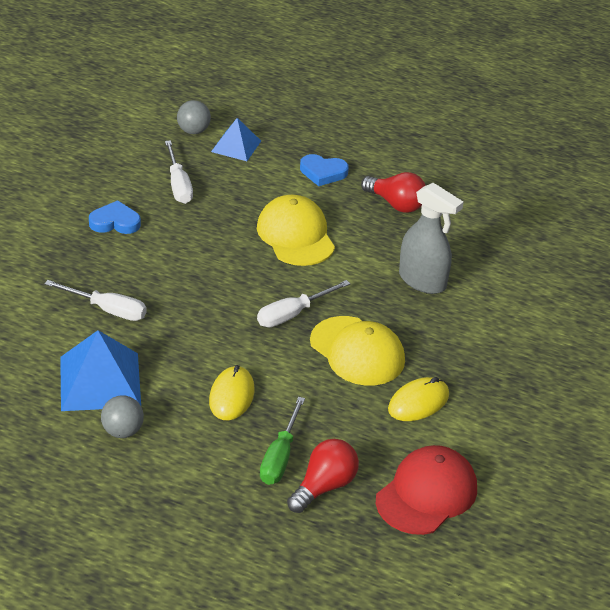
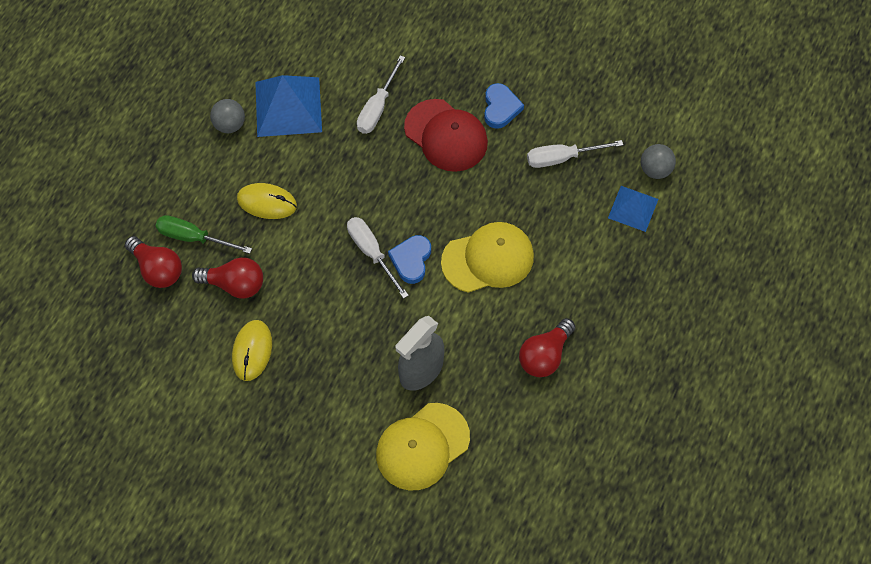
camera: 95 degrees right, 25 degrees up
blue heart [300,154,349,186] -> blue heart moved to [388,235,431,284]
yellow cap [310,316,405,386] -> yellow cap moved to [376,403,470,490]
red cap [376,445,477,535] -> red cap moved to [404,99,488,172]
yellow mouse [388,377,449,421] -> yellow mouse turned 45 degrees clockwise [232,320,272,381]
none -> red light bulb [192,257,263,298]

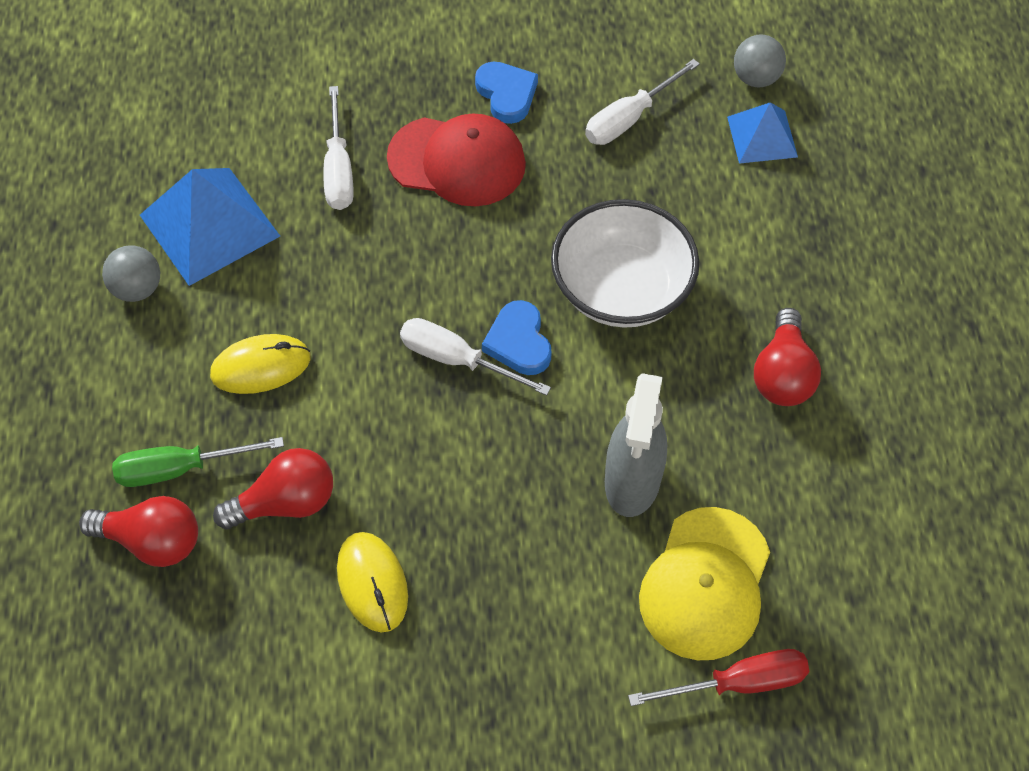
camera: 30 degrees left, 5 degrees down
yellow cap [441,222,534,293] -> white bowl [551,199,699,328]
none -> red screwdriver [628,649,809,706]

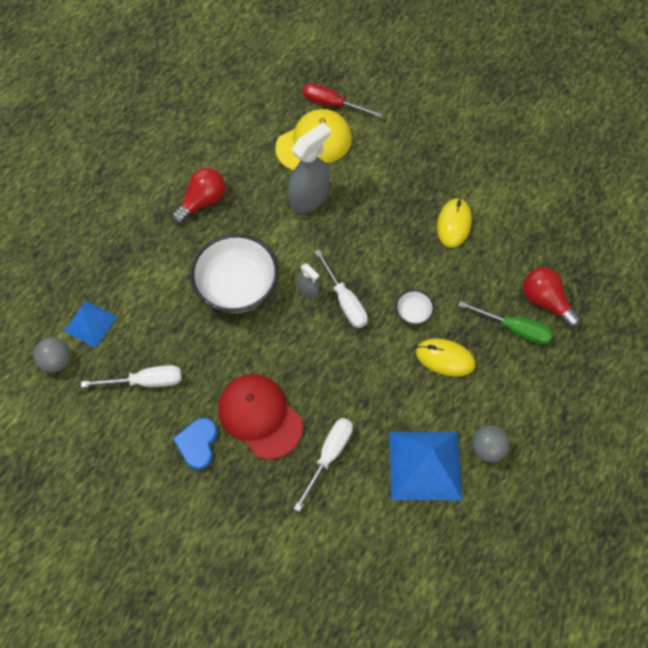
camera: 145 degrees left, 5 degrees up
red light bulb [213,448,333,530] -> none
blue heart [482,300,552,375] -> grey spray bottle [298,263,319,299]
none -> white bowl [395,290,434,325]

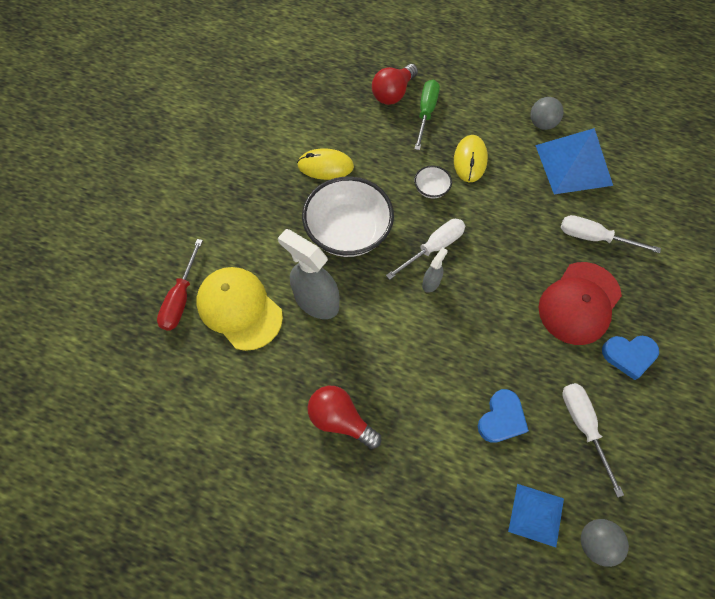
camera: 100 degrees left, 0 degrees up
white bowl [190,234,279,313] -> white bowl moved to [302,176,394,257]
none -> blue heart [478,389,529,443]

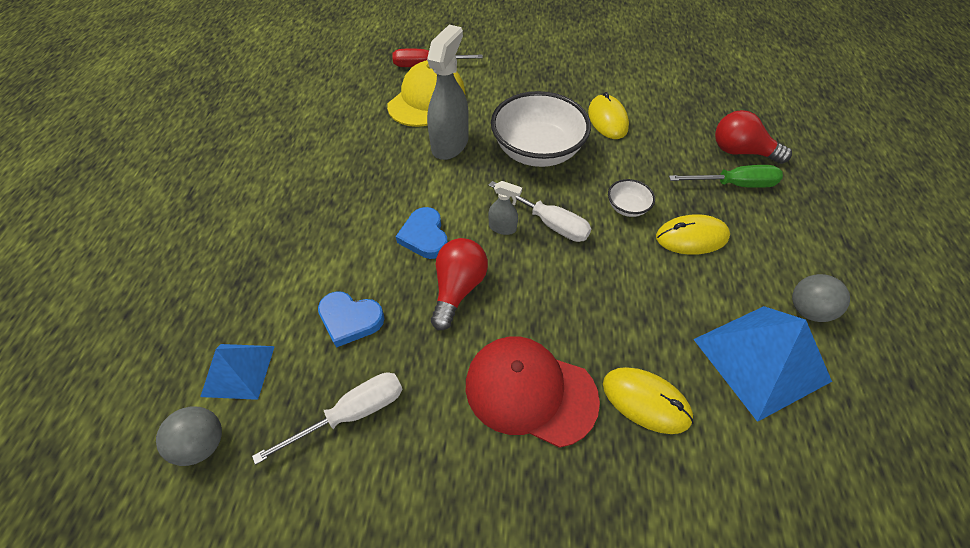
camera: 75 degrees right, 10 degrees down
red light bulb [307,386,381,449] -> red light bulb moved to [431,238,488,330]
white screwdriver [561,215,661,253] -> yellow mouse [603,367,693,434]
blue heart [602,336,659,380] -> blue heart moved to [396,207,448,259]

